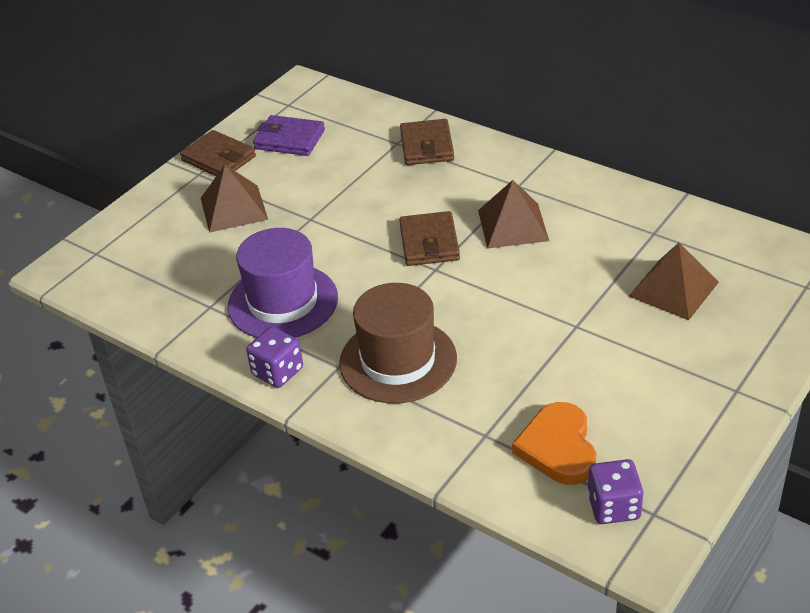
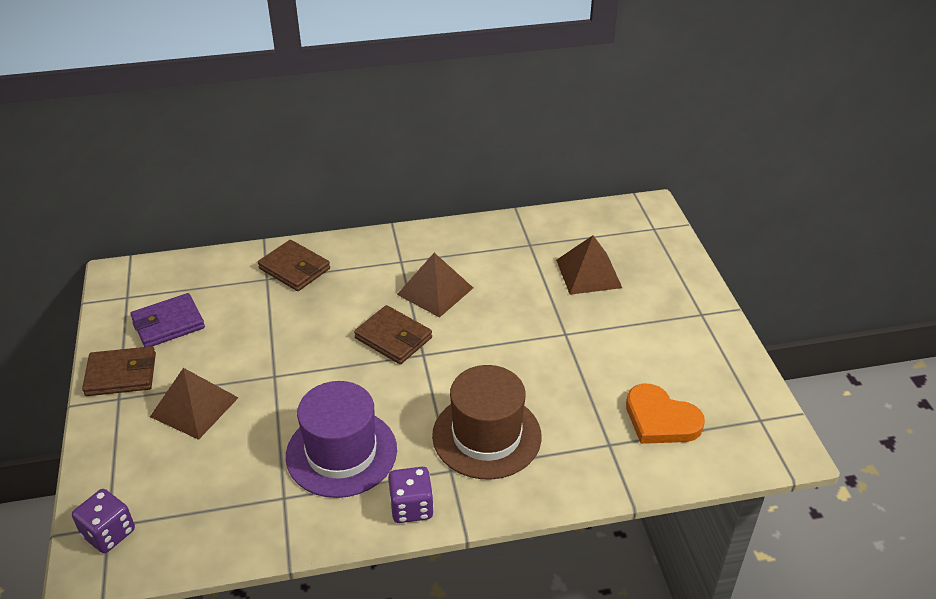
camera: 50 degrees left, 0 degrees up
purple dice [587,459,644,524] -> purple dice moved to [72,489,135,553]

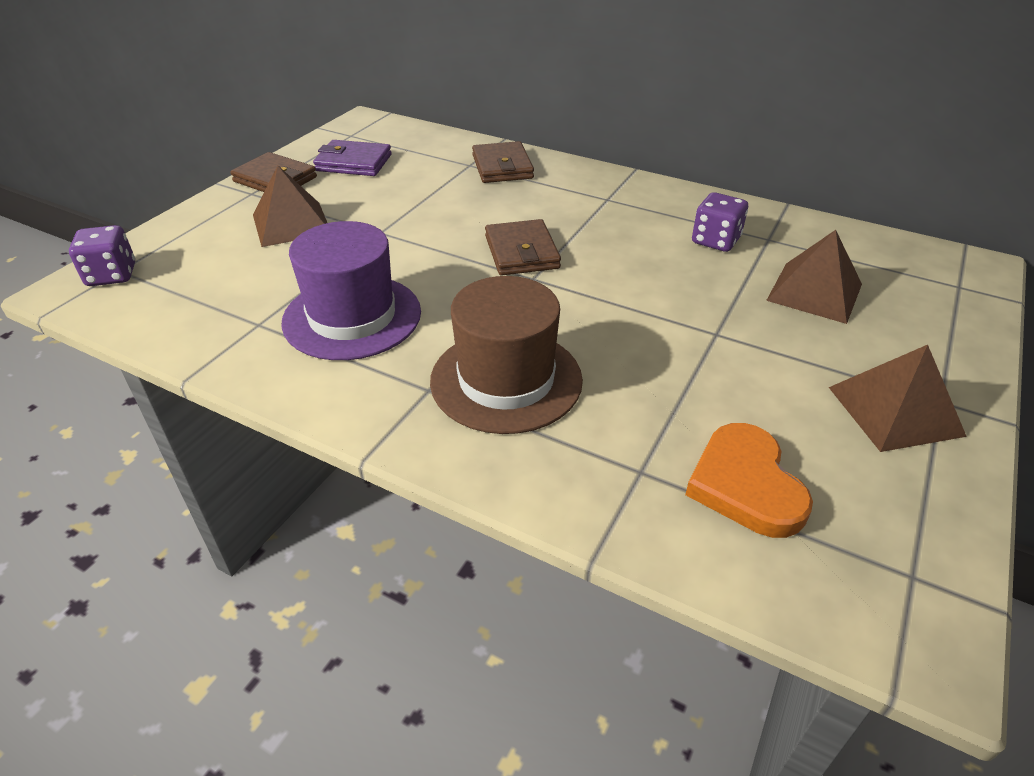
camera: 40 degrees right, 0 degrees up
purple dice [388,467,434,523] -> purple dice moved to [692,192,748,252]
brown pyramid [397,253,473,318] -> brown pyramid moved to [829,345,967,452]

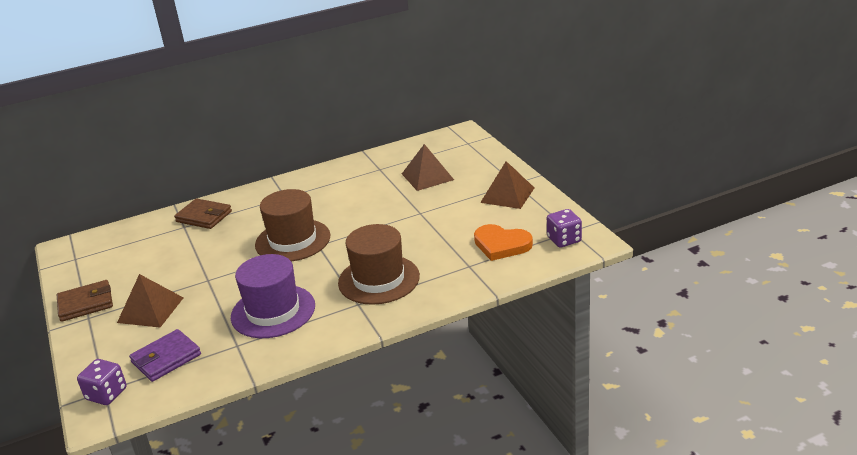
camera: 50 degrees left, 10 degrees down
purple wallet [313,140,392,176] -> purple wallet moved to [129,329,201,382]
brown wallet [485,219,561,275] -> brown hat [255,189,331,261]
purple dice [692,192,748,252] -> purple dice moved to [547,209,582,248]

